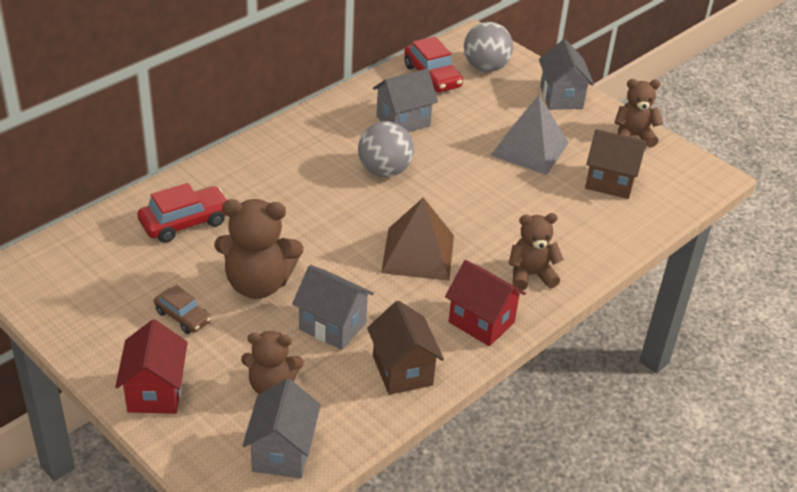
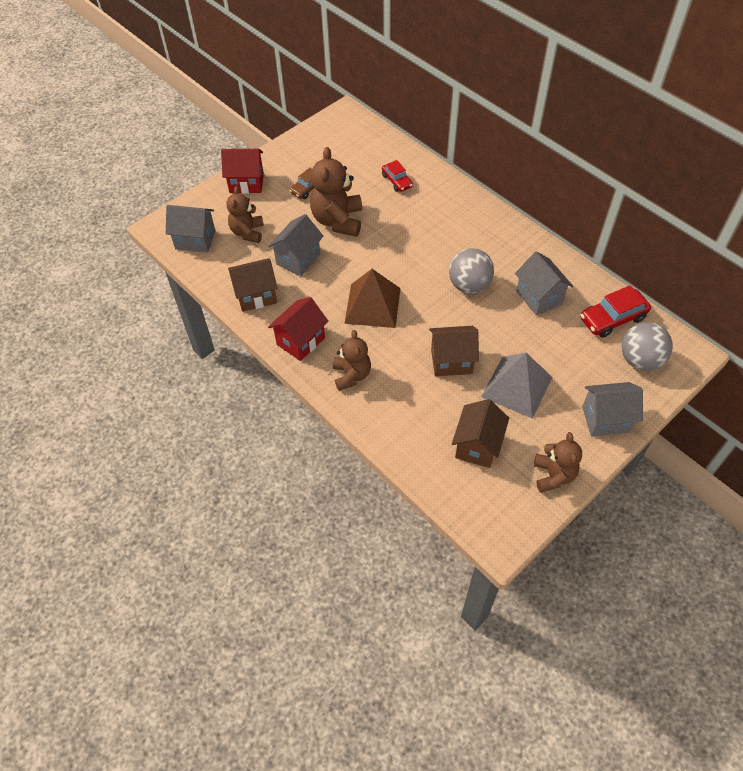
camera: 95 degrees right, 15 degrees up
red car [137,183,226,243] -> red car [382,160,413,192], size x0.64
none -> brown house [429,326,479,376]

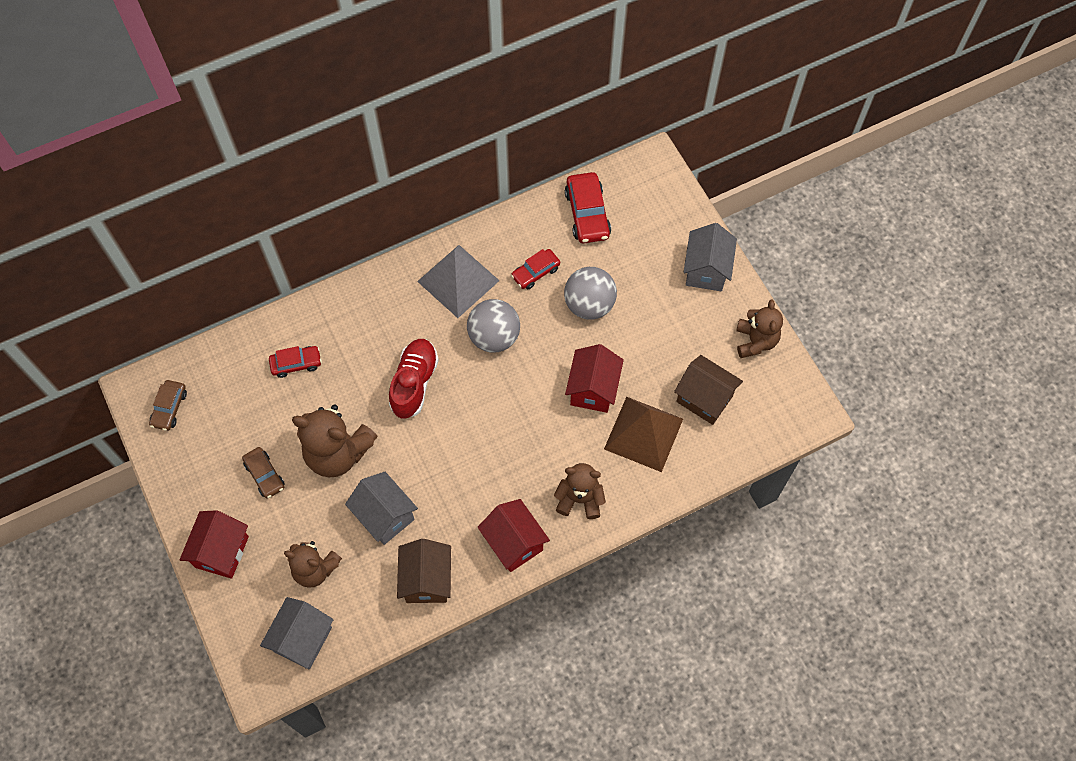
camera: 75 degrees left, 10 degrees up
brown pyramid [344,269,401,328] -> brown pyramid moved to [604,397,683,472]
brown house [429,326,479,376] -> red house [565,344,624,413]
grey pyramid [481,353,552,419] -> grey pyramid moved to [417,245,500,318]
grey house [515,251,573,316] -> red car [511,249,560,289]
brown teddy bear [534,432,582,493] -> brown teddy bear turned 75 degrees clockwise [736,300,783,358]
grey ball [622,322,673,371] -> grey ball moved to [564,267,617,320]
none -> brown car [149,380,187,431]
none -> red shoe [389,339,439,419]

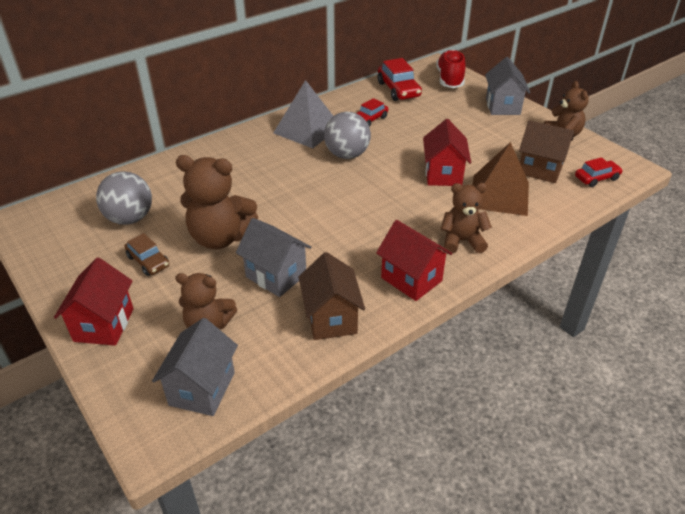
camera: 10 degrees left, 25 degrees down
brown car [149,380,187,431] -> none
red car [269,346,322,378] -> red car moved to [575,157,623,187]
red shoe [389,339,439,419] -> red shoe moved to [436,50,465,88]
grey ball [564,267,617,320] -> grey ball moved to [96,171,152,225]

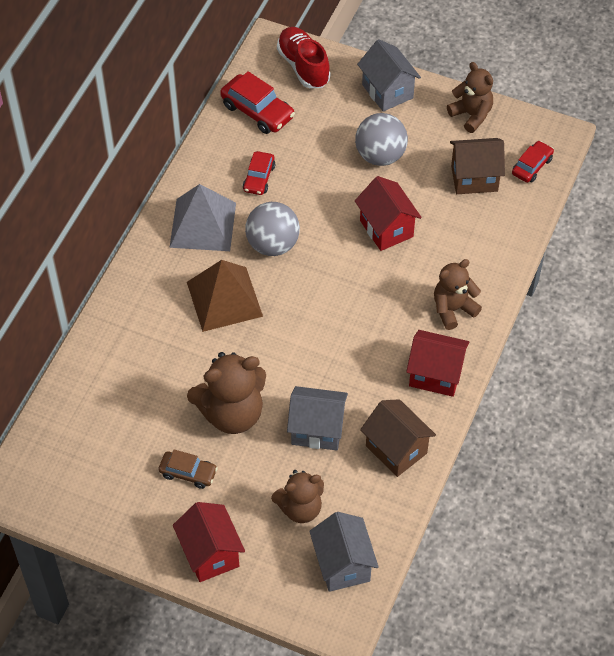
camera: 30 degrees left, 15 degrees up
grey ball [96,171,152,225] -> grey ball moved to [355,113,408,166]
brown pyramid [472,142,529,216] -> brown pyramid moved to [187,260,263,332]

